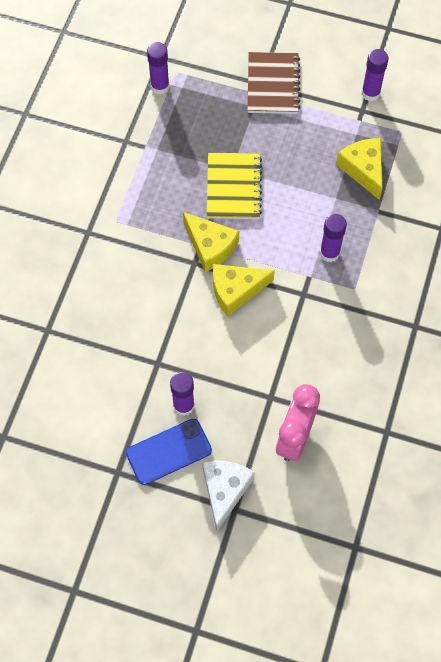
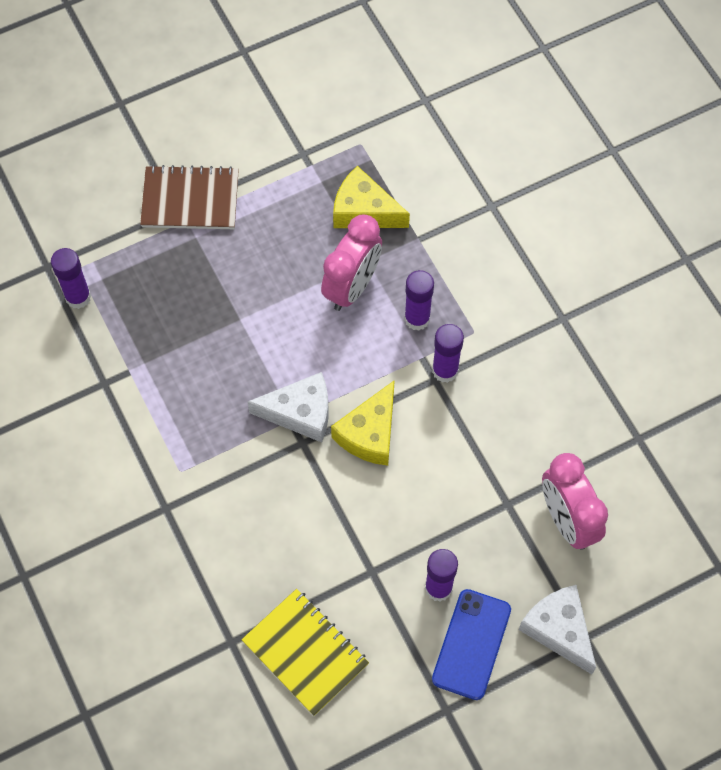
camera: 45 degrees left, 0 degrees up
yellow cheese [183,212,239,272] -> white cheese [247,372,328,442]
yellow notebook [207,153,262,219] -> yellow notebook moved to [241,589,369,716]
brown notebook [247,52,300,114] -> brown notebook turned 45 degrees counterclockwise [140,165,239,229]
purple glue stick [361,49,389,101] -> purple glue stick moved to [432,324,464,383]
none -> pink clock [321,215,382,311]

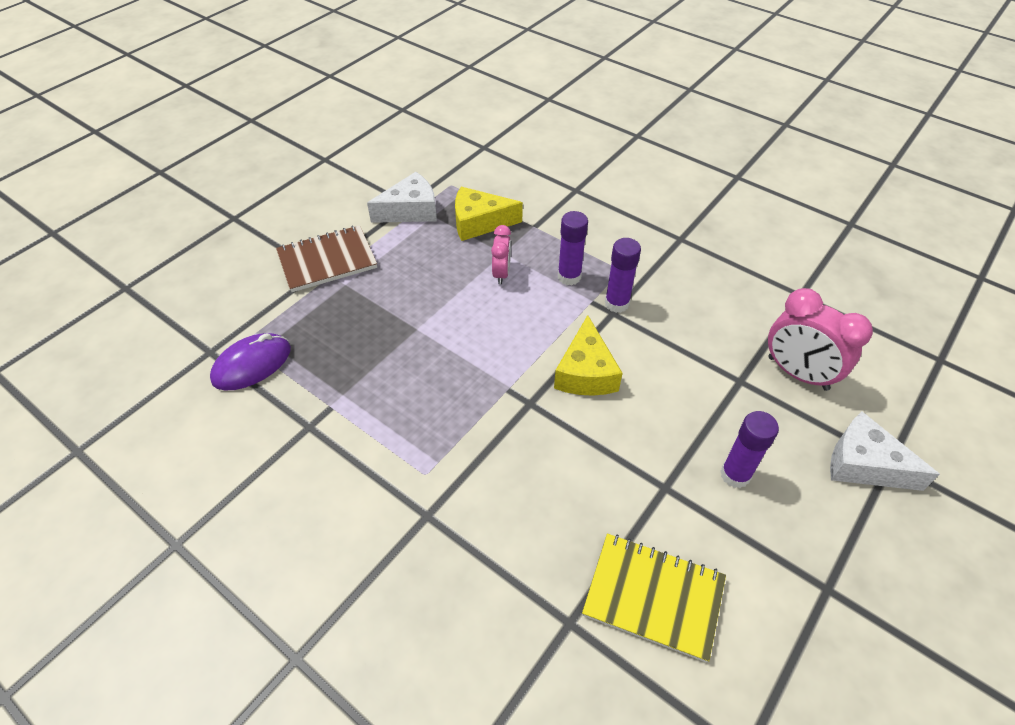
camera: 25 degrees left, 15 degrees down
purple glue stick [51,248,91,309] -> purple mouse [210,333,291,390]
white cheese [247,372,328,442] -> white cheese moved to [367,172,437,223]
pink clock [321,215,382,311] -> pink clock [491,225,511,284], size x0.57
blue phone [432,589,511,700] -> none

